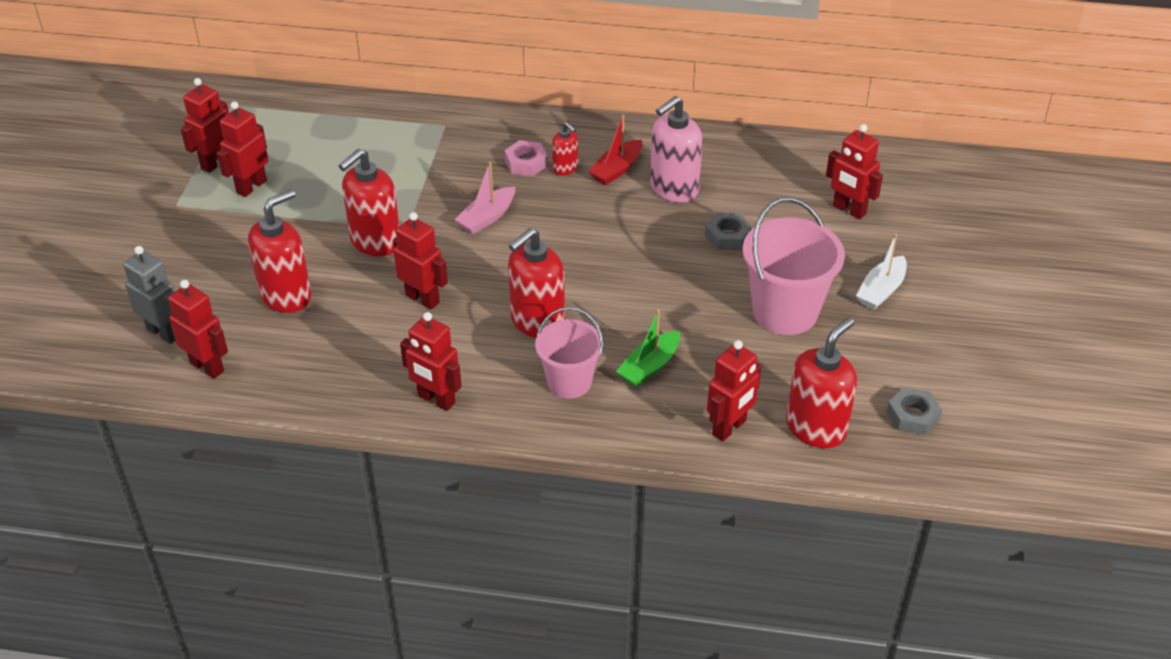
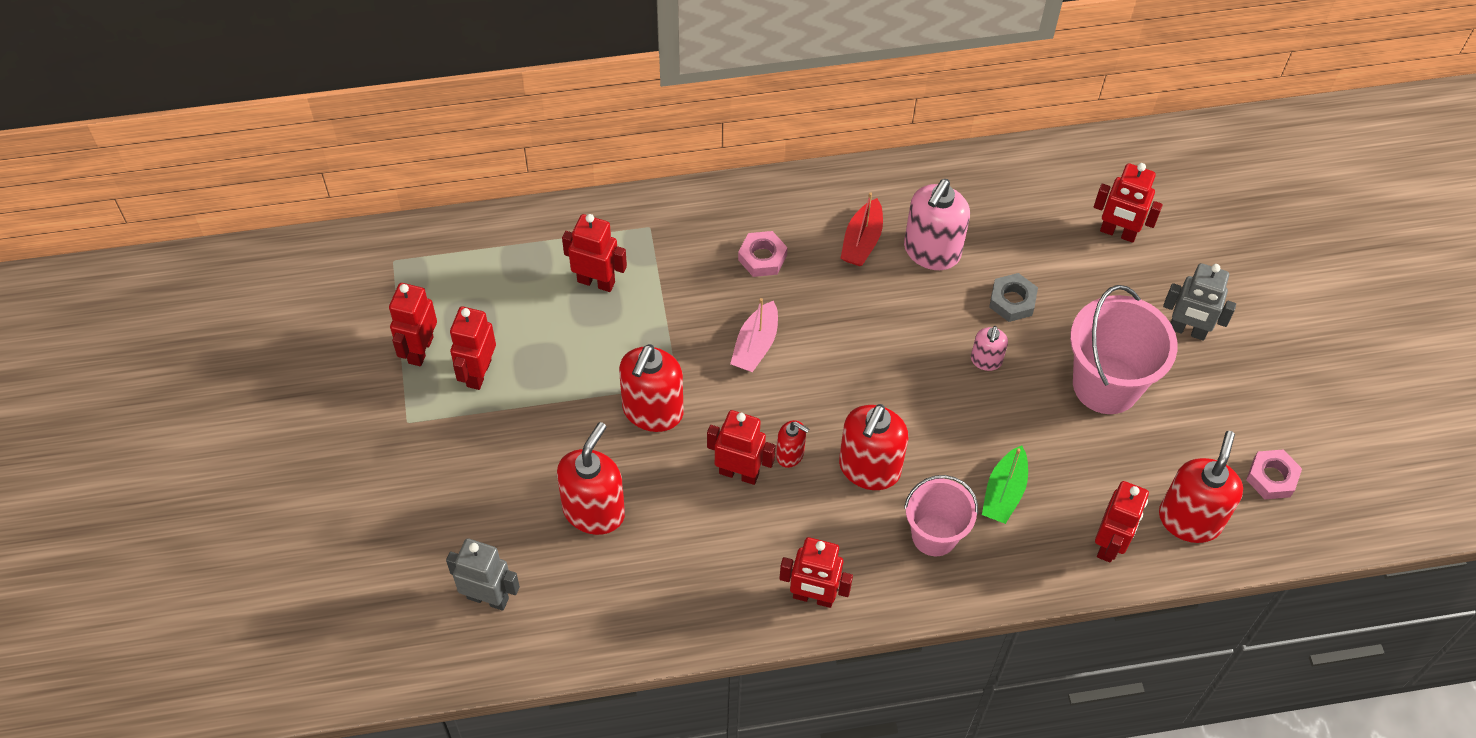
camera: 20 degrees left, 15 degrees up
red robot [168,280,228,379] -> red robot moved to [562,214,627,292]
red soap dispenser [552,122,578,175] -> red soap dispenser moved to [776,420,809,468]
white boat [856,233,907,310] -> grey robot [1163,263,1236,341]
grey nut [887,387,942,435] -> pink nut [1246,449,1302,499]
none -> pink soap dispenser [971,326,1008,371]

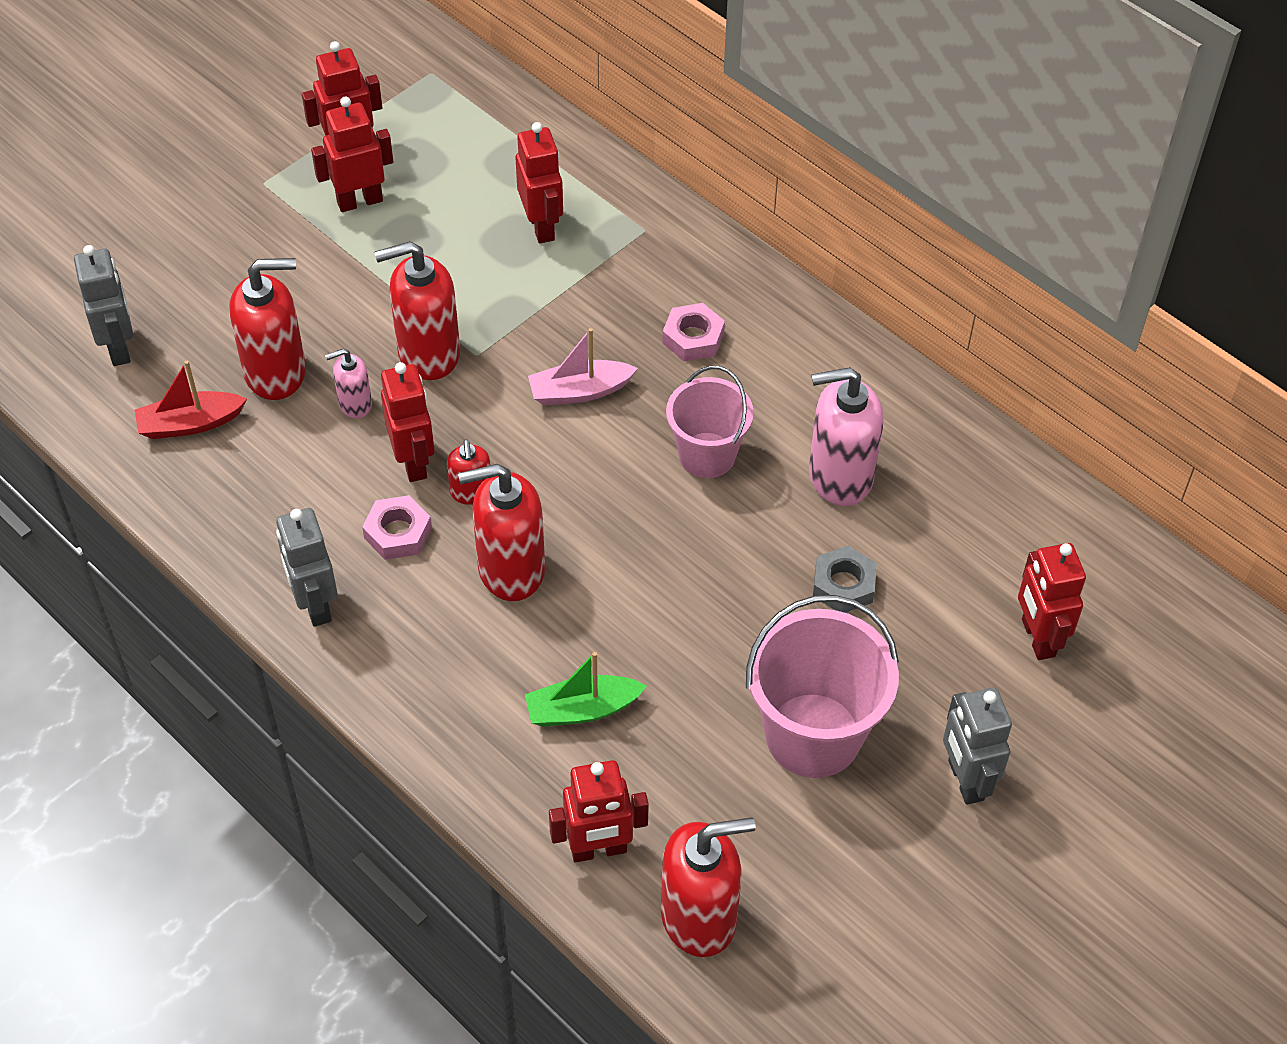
camera: 55 degrees right, 5 degrees down
red robot [779,537,853,608] -> grey robot [276,508,338,627]
red boat [840,192,883,266] -> red boat moved to [134,361,247,439]
pink bucket [904,475,978,556] -> pink bucket moved to [666,366,754,478]
pink soap dispenser [971,326,1008,371] -> pink soap dispenser moved to [325,348,372,418]
pink nut [1246,449,1302,499] -> pink nut moved to [362,495,432,560]

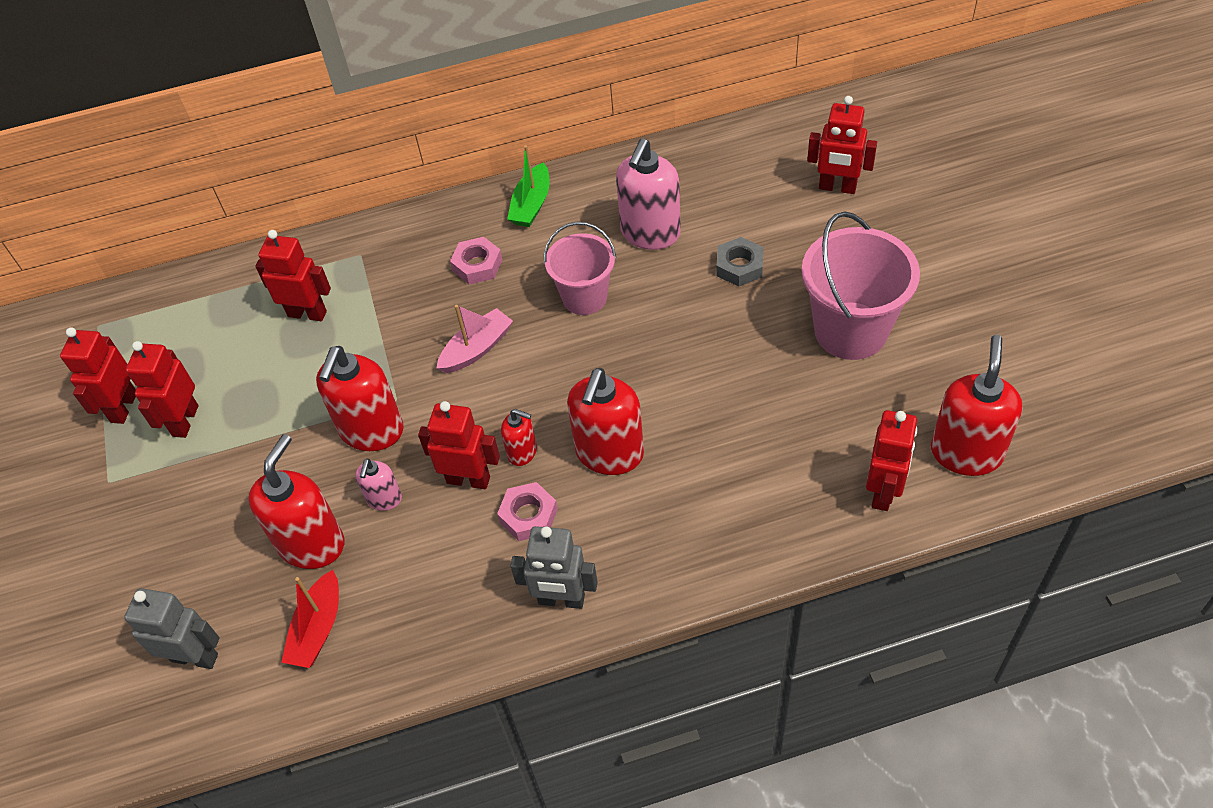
camera: 55 degrees left, 0 degrees up
green boat [525,652,647,727] -> green boat moved to [507,145,550,227]
pink boat [528,328,638,405] -> pink boat turned 150 degrees counterclockwise [437,305,513,373]
grey robot [943,687,1012,805] -> none

